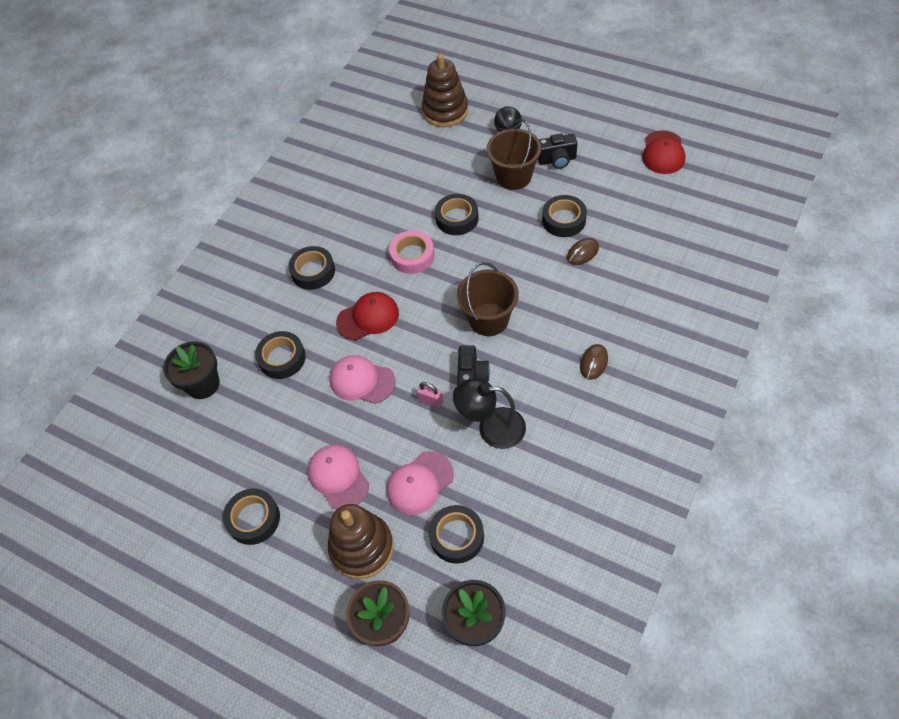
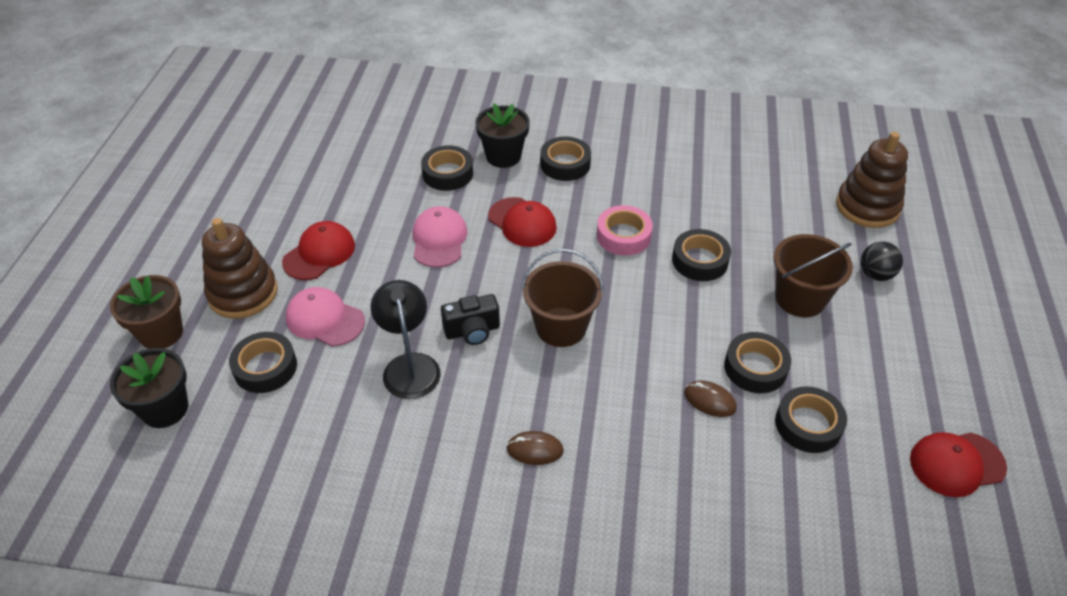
camera: 65 degrees right, 10 degrees down
black flower pot [163,341,220,399] -> black flower pot moved to [475,103,530,168]
black tape [223,489,280,545] -> black tape moved to [775,386,847,453]
pink cap [308,445,369,509] -> red cap [282,221,355,280]
pink padlock [416,382,443,408] -> none
black camera [538,134,577,169] -> none

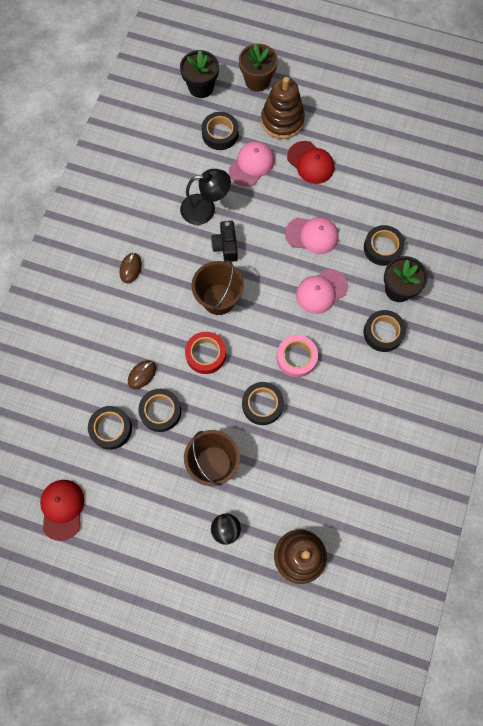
camera: 100 degrees right, 25 degrees up
red cap [488,197,557,247] -> pink cap [296,269,348,314]
none -> red tape [185,332,226,374]

